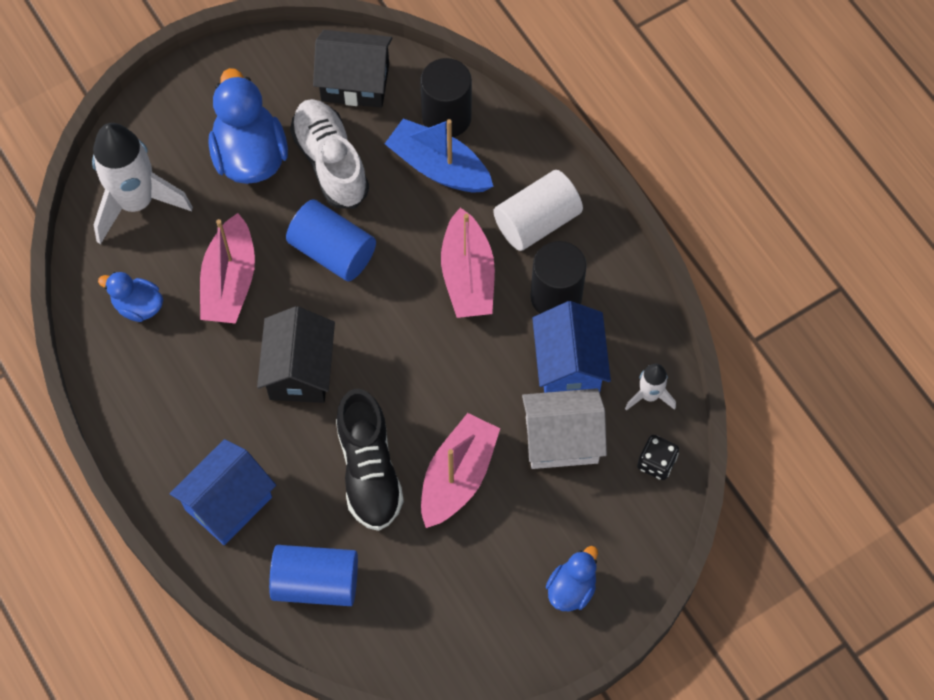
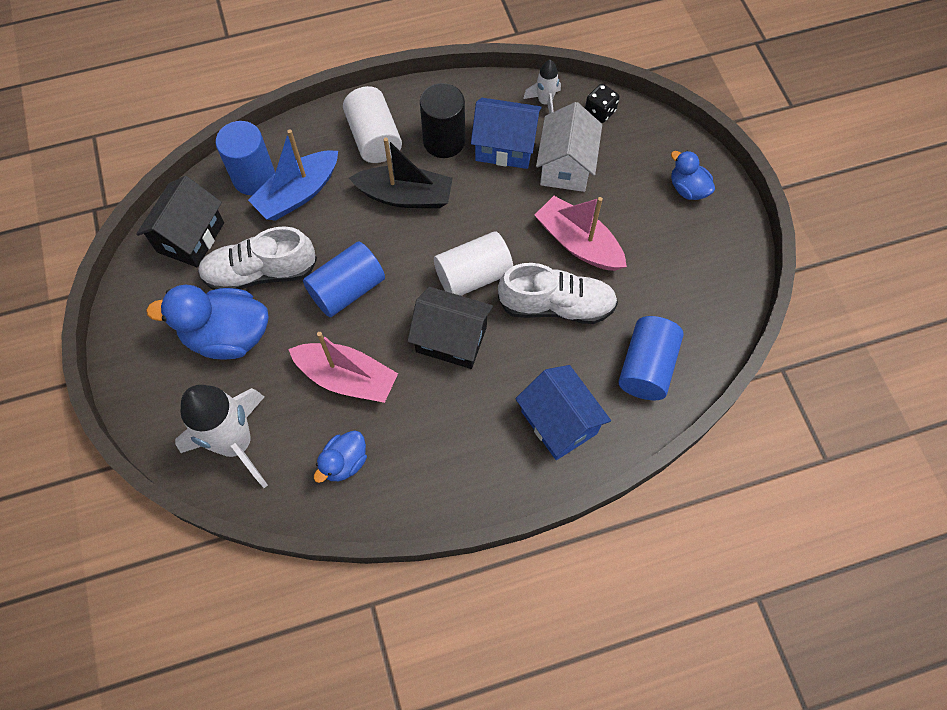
camera: 75 degrees left, 0 degrees up
black shoe [336,389,404,531] -> white shoe [498,263,618,324]
black cylinder [420,58,472,137] -> blue cylinder [216,121,275,195]
pink boat [441,207,495,318] -> black boat [349,137,453,208]
none -> white cylinder [434,231,513,296]

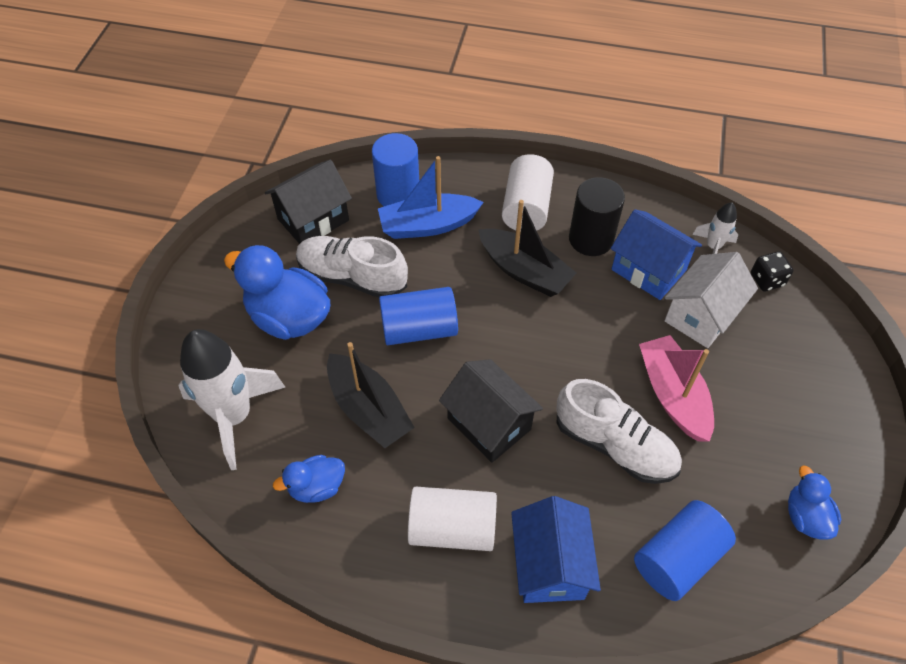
camera: 30 degrees right, 10 degrees down
pink boat [288,332,398,403] -> black boat [327,342,415,448]
white cylinder [434,231,513,296] -> white cylinder moved to [408,487,497,551]
blue duck [671,151,715,200] -> blue duck moved to [788,466,841,540]

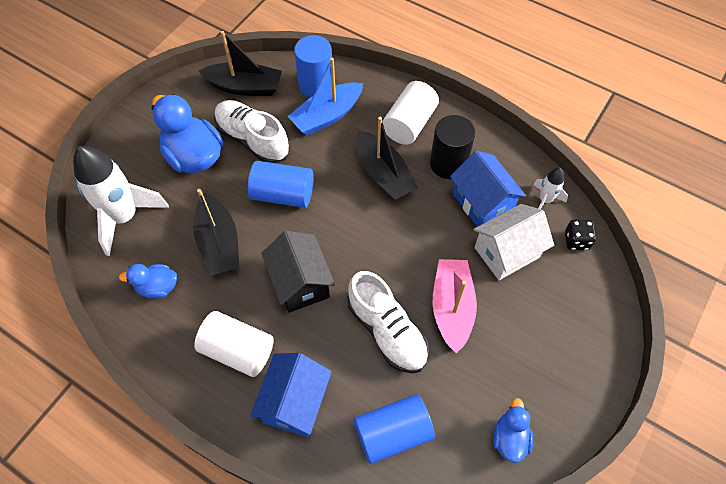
camera: 20 degrees right, 5 degrees up
black house [265,160,352,244] -> black boat [198,31,282,96]
blue boat [378,156,484,239] -> blue boat turned 45 degrees counterclockwise [288,58,363,136]

